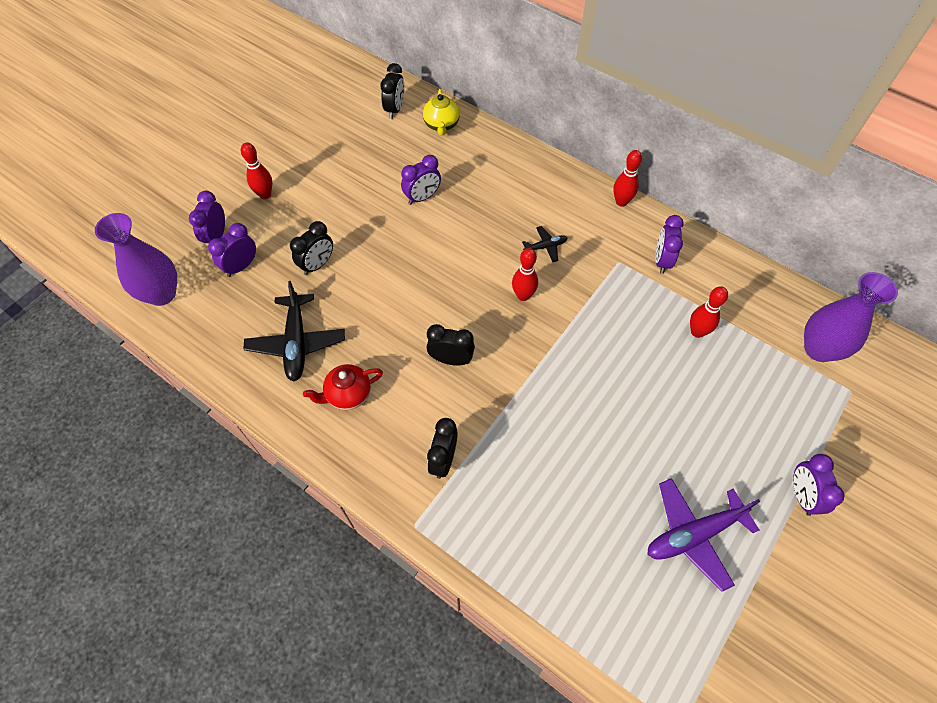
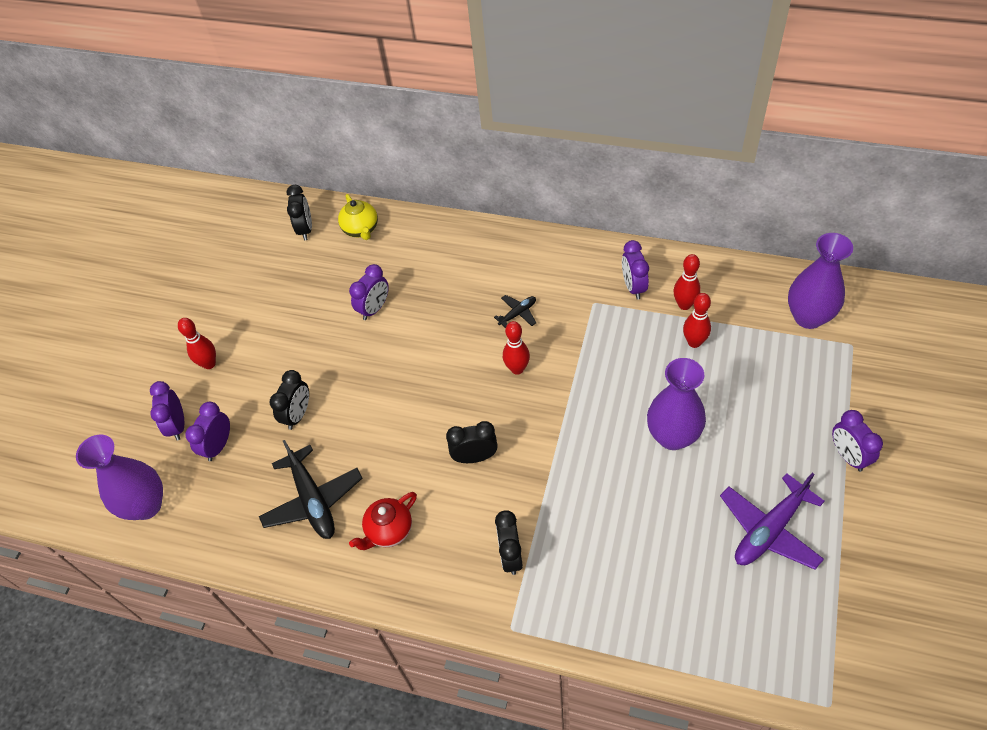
camera: 15 degrees left, 5 degrees down
red bowling pin [613,150,642,207] -> red bowling pin moved to [674,254,701,310]
none -> purple vase [647,358,706,450]

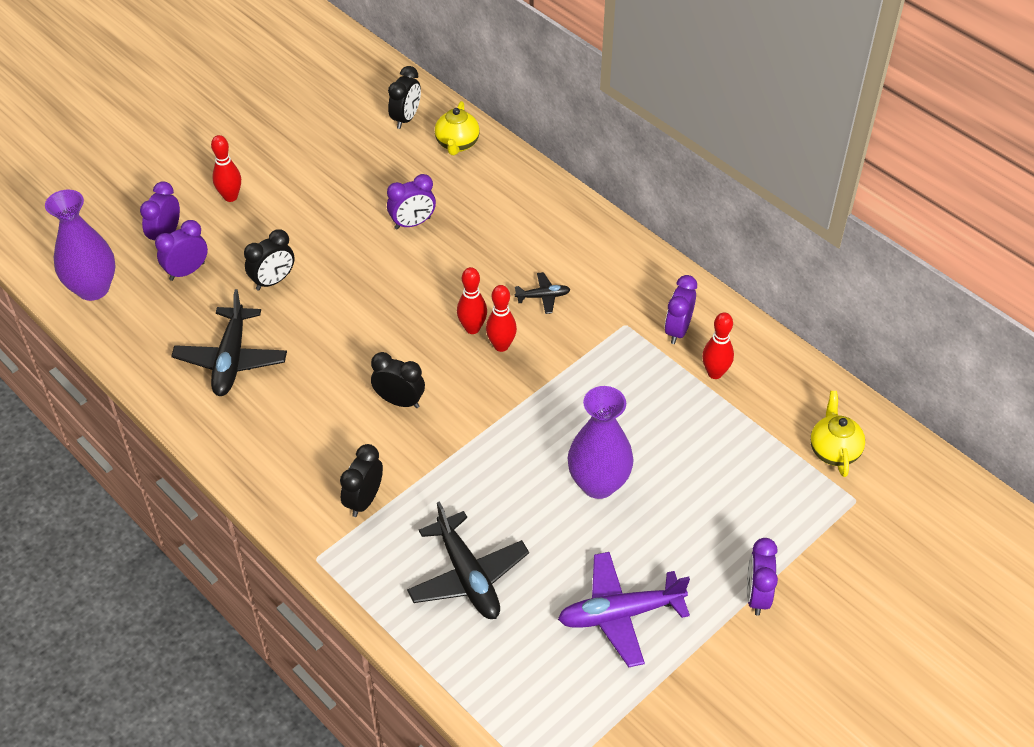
camera: 25 degrees right, 5 degrees down
red teapot [349,492,417,550] -> none
red bowling pin [683,293,711,348] -> red bowling pin moved to [457,267,487,334]
purple vase [788,233,853,329] -> yellow teapot [810,391,865,477]
none -> black plane [407,501,529,619]

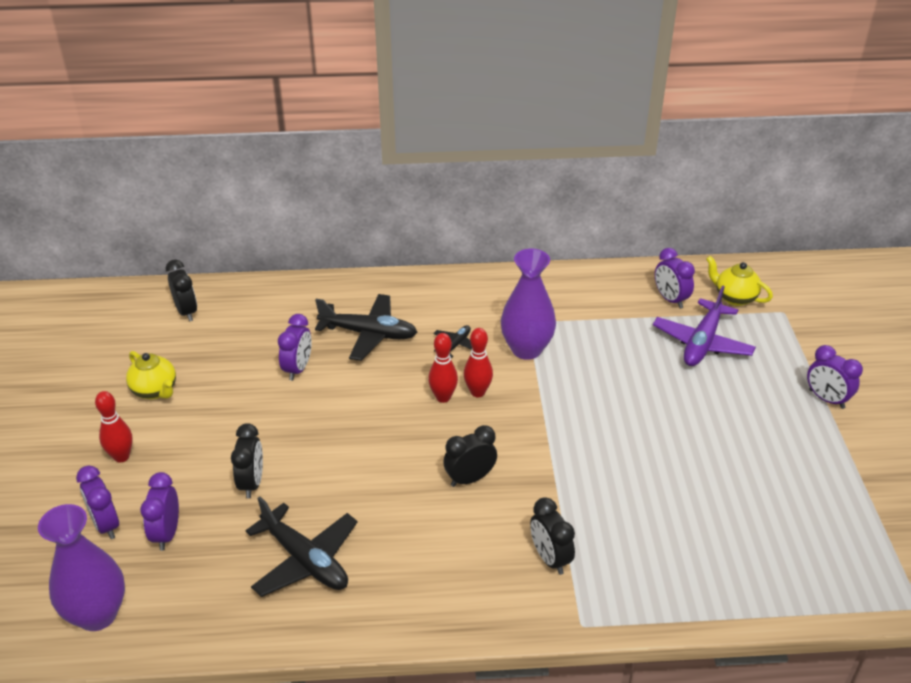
camera: 50 degrees left, 10 degrees down
black plane [407,501,529,619] -> black plane moved to [315,294,417,361]
yellow teapot [435,101,480,155] -> yellow teapot moved to [126,351,176,399]
purple plane [558,552,690,667] -> purple plane moved to [653,285,756,366]
purple vase [568,386,634,499] -> purple vase moved to [501,249,556,360]
purple clock [665,275,697,344] -> purple clock moved to [655,248,695,309]
red bowling pin [702,312,734,379] -> none

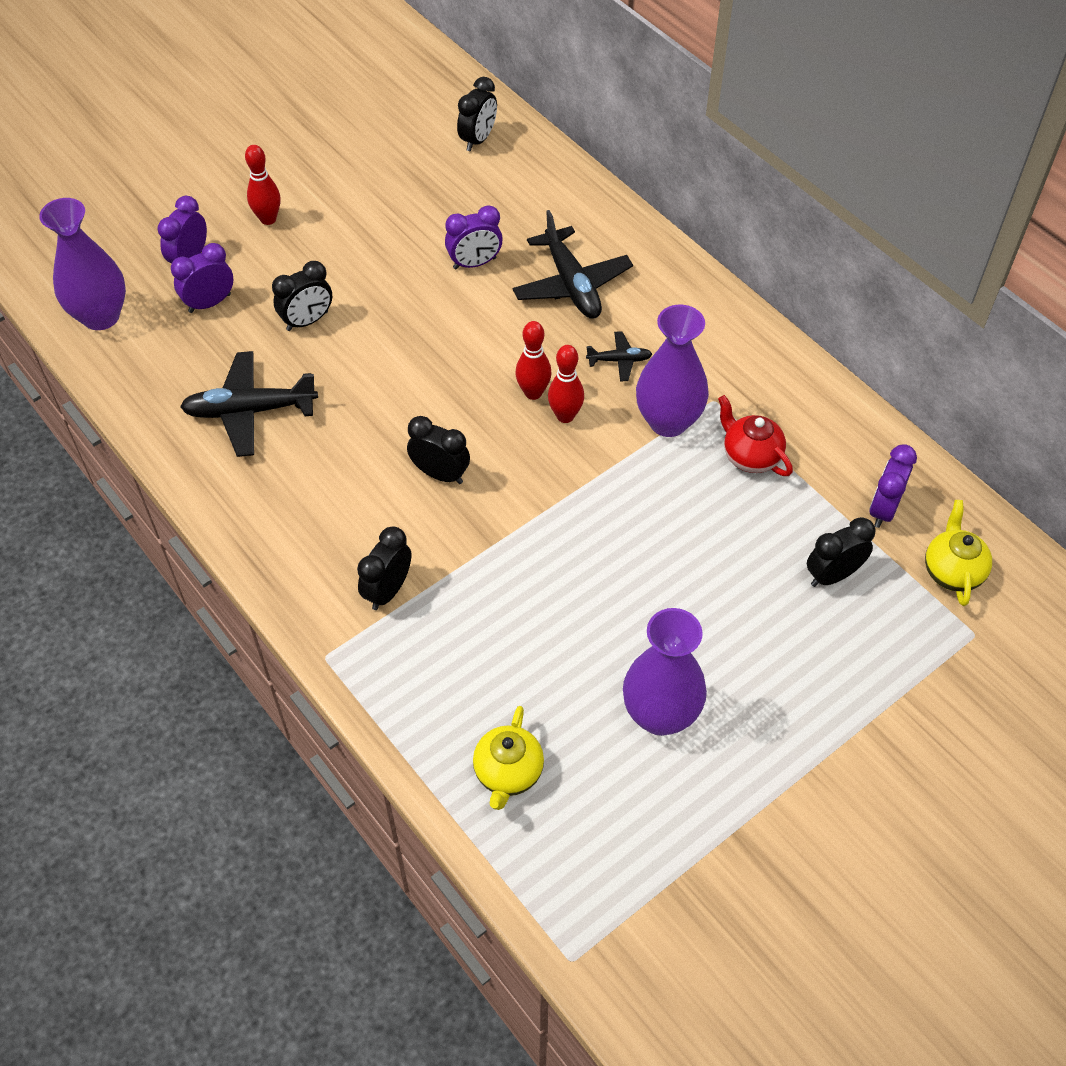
camera: 55 degrees right, 15 degrees up
yellow teapot [126,351,176,399] -> yellow teapot moved to [473,706,544,810]
black plane [245,496,358,597] -> black plane turned 75 degrees clockwise [180,351,318,457]
purple plane [653,285,756,366] -> black clock [807,517,875,587]
purple clock [807,345,863,409] -> none
none -> purple vase [623,608,707,736]
none -> red teapot [718,395,793,476]

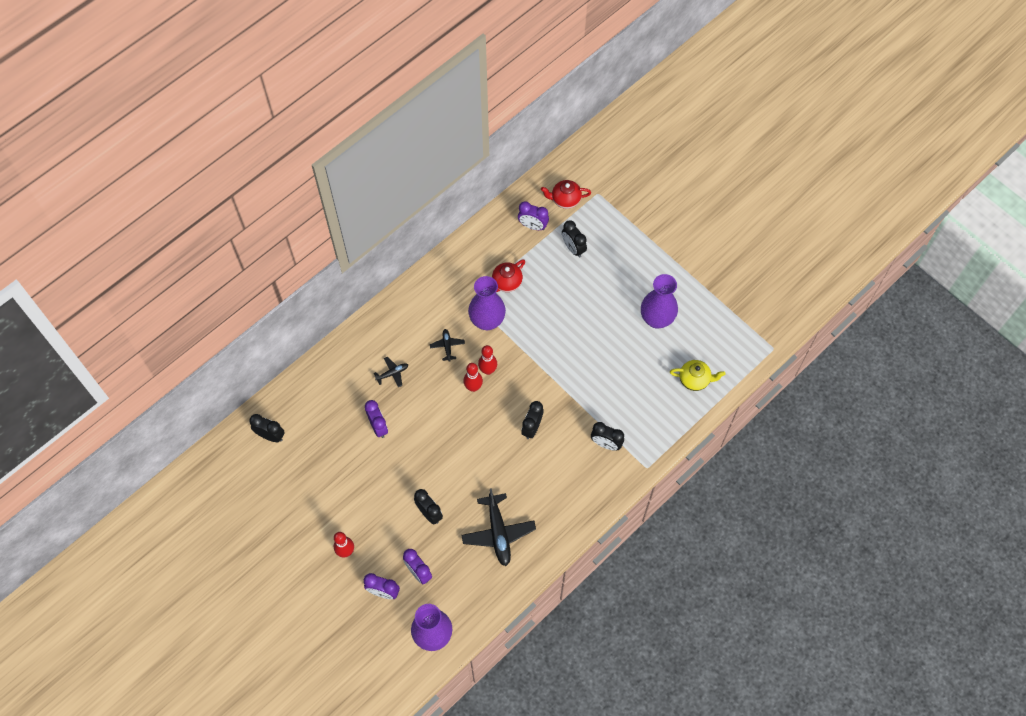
camera: 95 degrees left, 10 degrees up
black plane [512,210,633,319] -> black plane [374,357,408,388], size x0.50
yellow teapot [925,500,992,606] -> red teapot [541,180,591,209]

